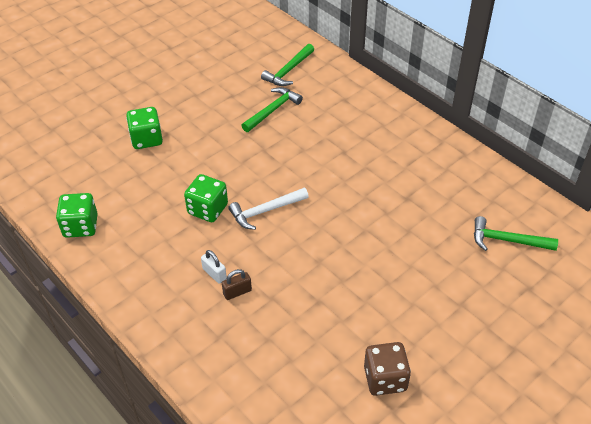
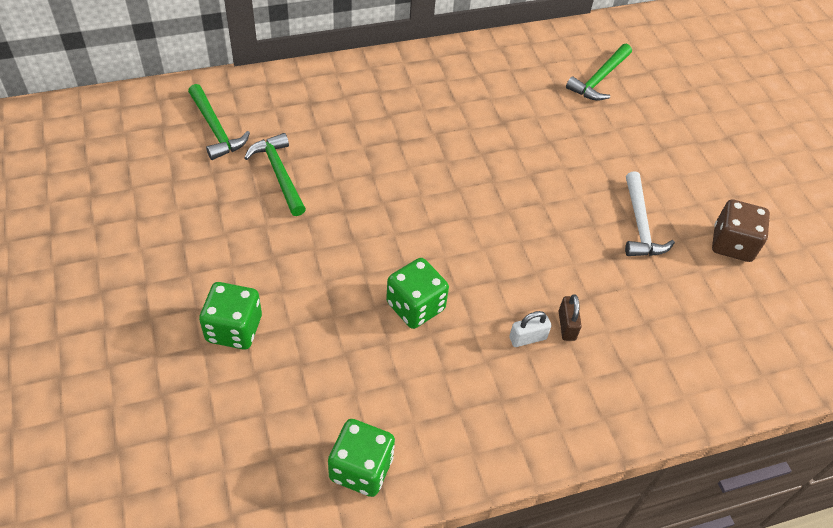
camera: 70 degrees left, 5 degrees up
white hammer [228,188,309,230] -> white hammer moved to [625,172,675,256]

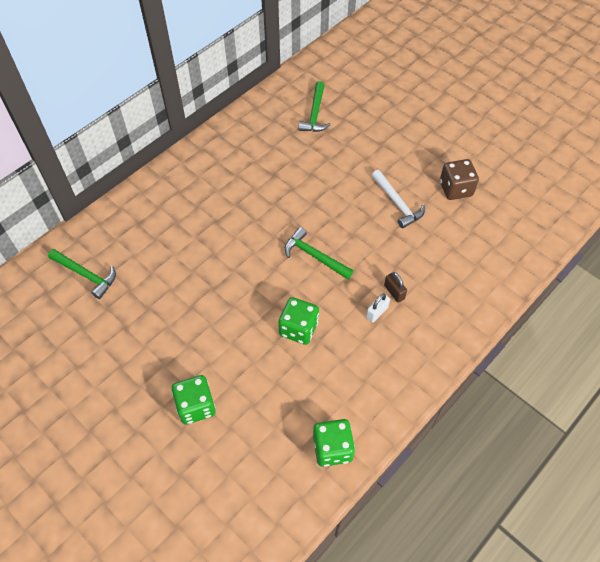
camera: 25 degrees left, 5 degrees up
green hammer [244,133,306,216] -> green hammer moved to [285,227,353,280]

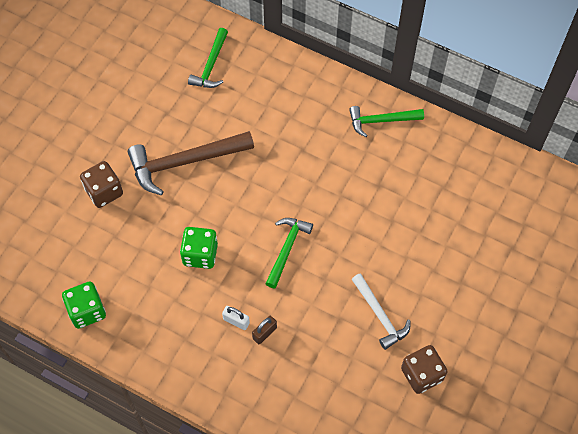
camera: 75 degrees right, 5 degrees up
green dice [172,375,216,425] -> brown dice [80,161,123,208]
green hammer [298,81,331,132] -> green hammer moved to [349,106,424,137]
white hammer [372,170,425,228] -> white hammer turned 75 degrees counterclockwise [352,273,411,350]
none -> brown hammer [128,131,254,195]

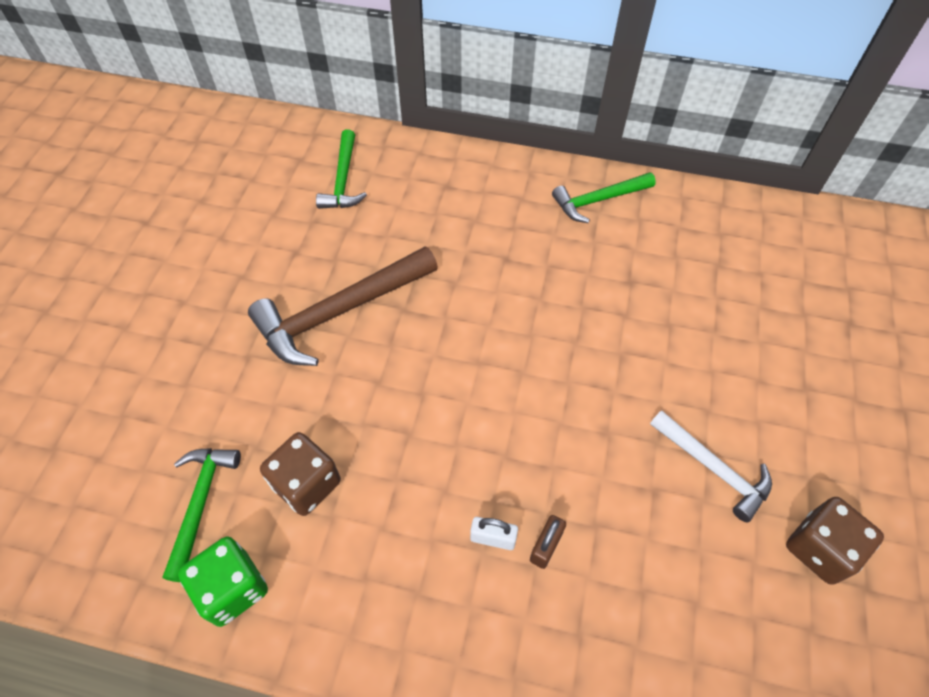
camera: 15 degrees left, 5 degrees down
brown dice [80,161,123,208] -> brown dice moved to [260,432,341,516]
green dice [180,227,218,269] -> none
green hammer [265,218,313,288] -> green hammer moved to [162,448,241,582]

